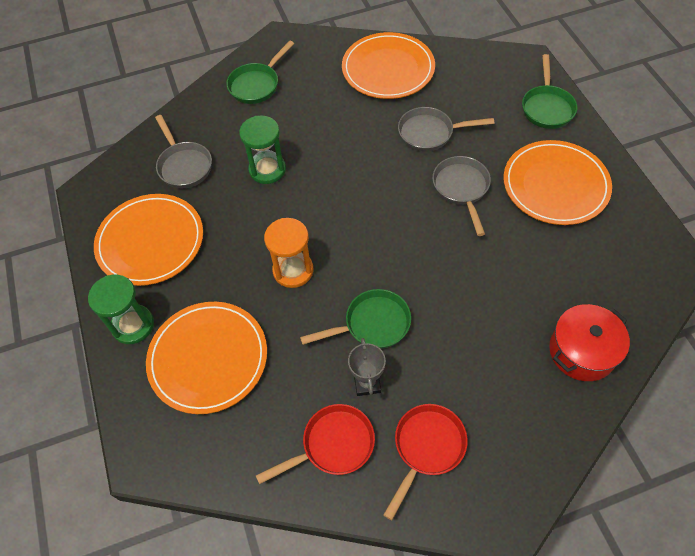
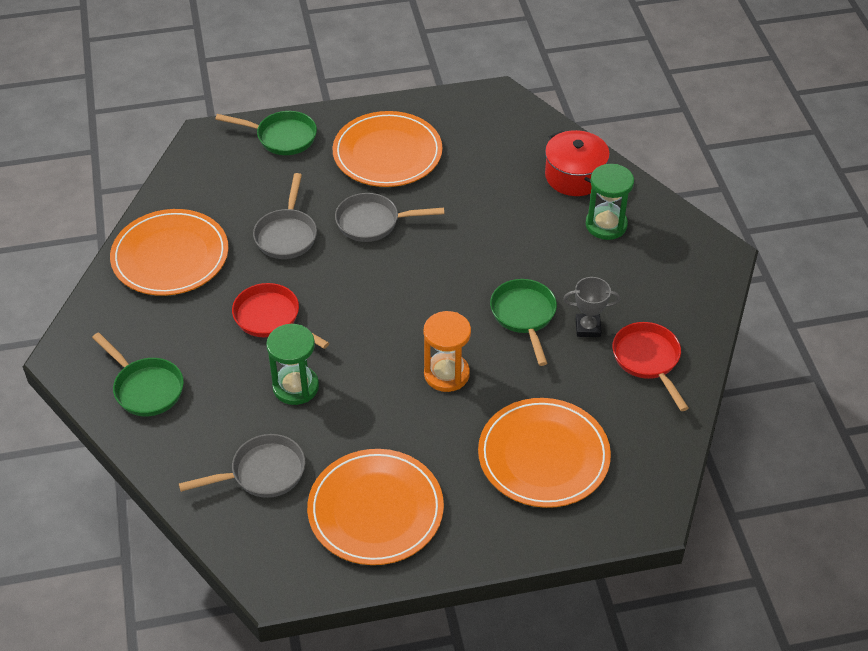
camera: 85 degrees left, 10 degrees down
green hourglass [88,275,154,344] -> green hourglass moved to [585,164,634,240]
red pan [384,404,468,520] -> red pan moved to [232,283,329,349]

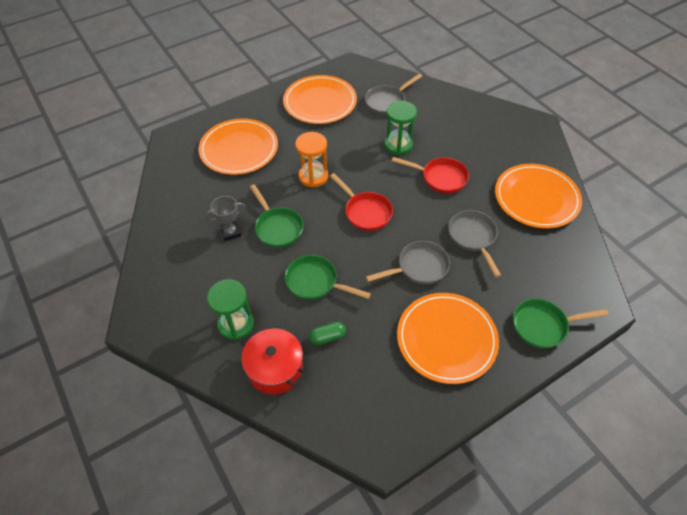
camera: 160 degrees right, 5 degrees up
green pan [92,332,184,416] -> green pan moved to [285,255,371,300]
red pan [612,322,689,411] -> red pan moved to [330,173,393,231]
none -> green capsule [309,322,346,345]

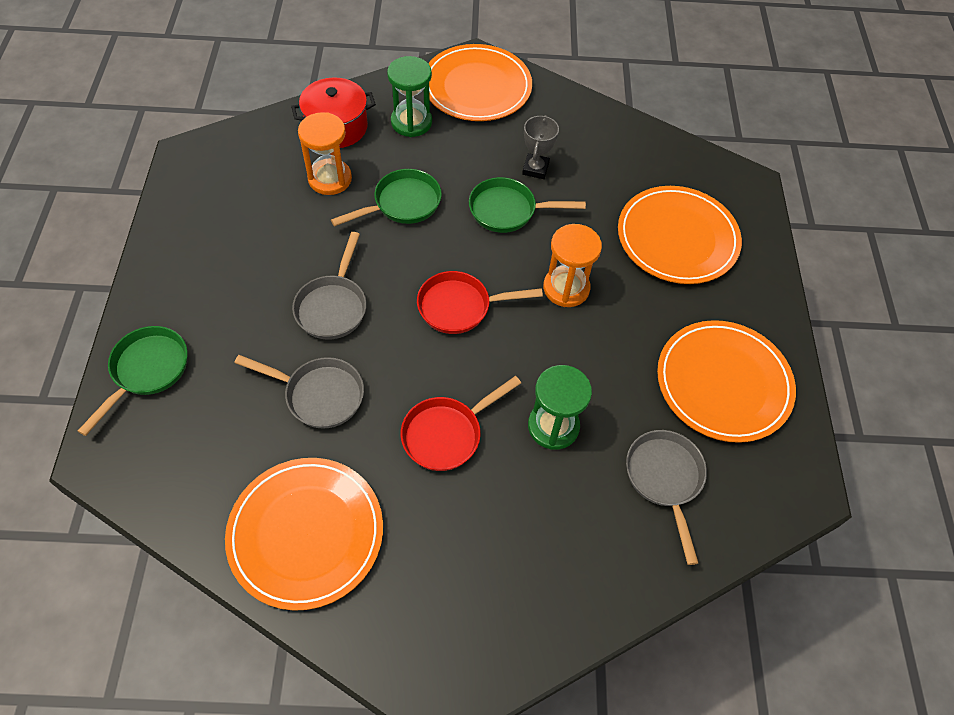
camera: 120 degrees right, 5 degrees up
green capsule [309,322,346,345] -> orange hourglass [298,112,352,195]
orange plate [397,293,499,384] -> orange plate moved to [428,44,532,121]

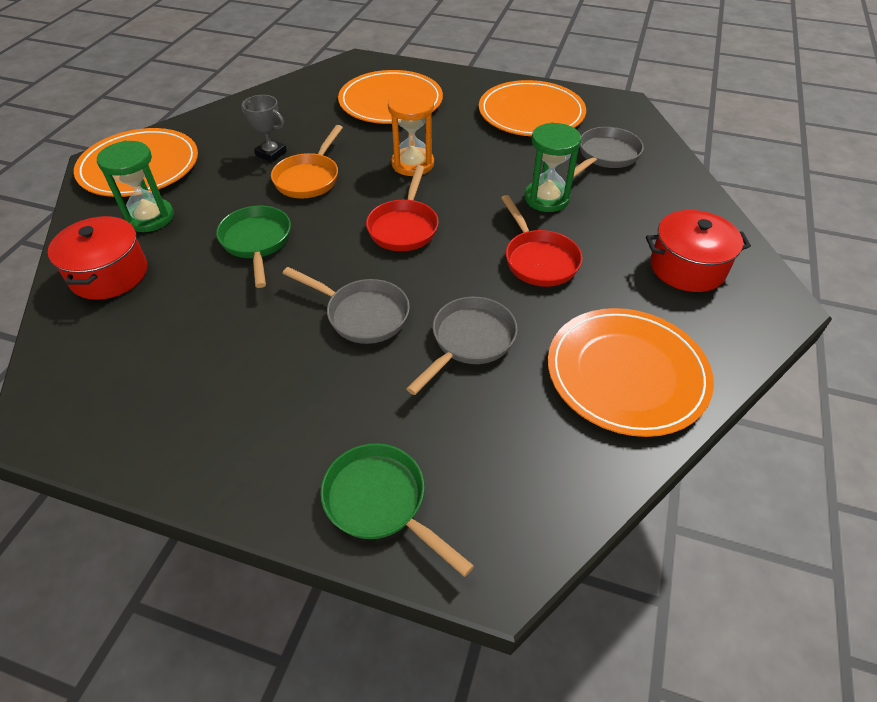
camera: 70 degrees left, 10 degrees down
orange hourglass [298,112,352,195] -> none
green pan [469,177,586,233] -> orange pan [271,125,343,198]
grey pan [626,430,707,565] -> grey pan turned 120 degrees clockwise [573,127,644,178]
none -> red pot [646,210,751,292]

